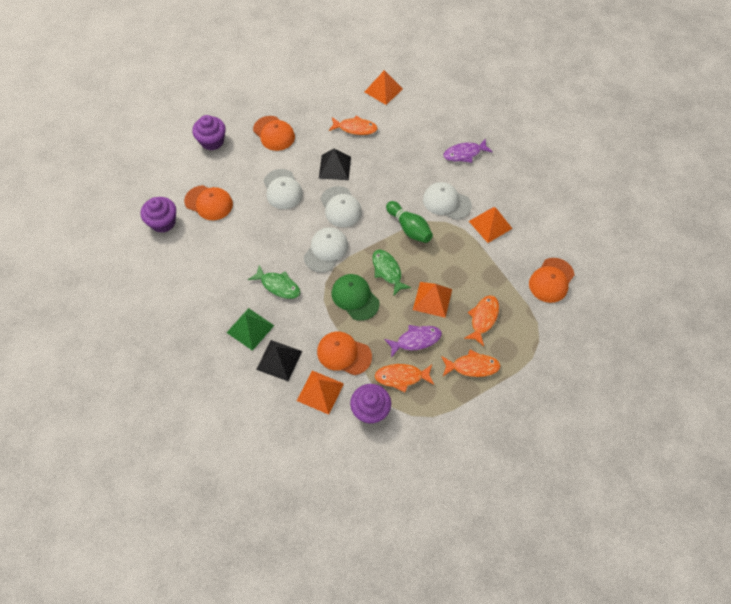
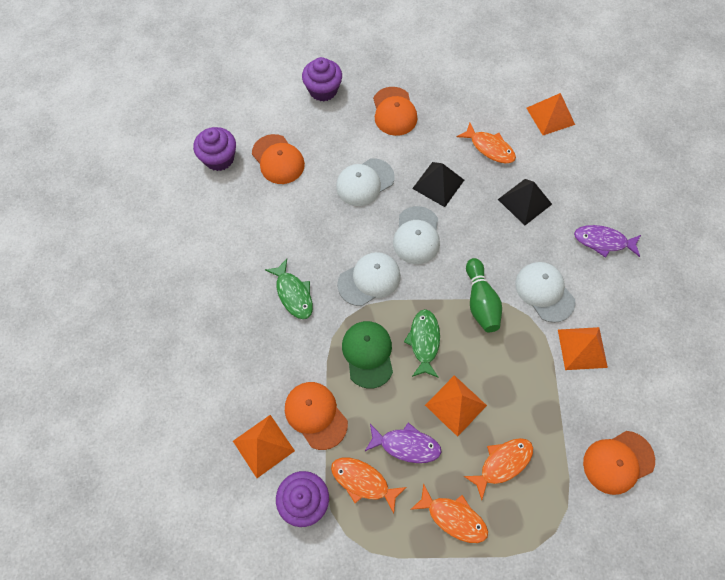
camera: 30 degrees right, 5 degrees up
green pyramid [226,308,274,351] -> none
black pyramid [256,340,302,381] -> black pyramid moved to [498,179,552,226]
white cap [263,169,303,209] -> white cap turned 45 degrees clockwise [336,158,395,206]

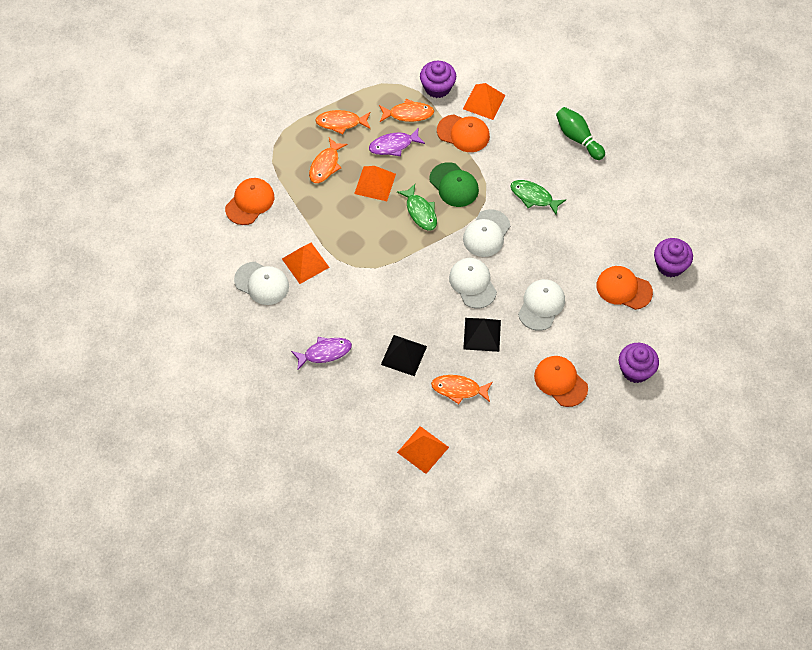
camera: 150 degrees right, 5 degrees down
green bowling pin [466,258,502,332] -> green bowling pin moved to [556,107,605,160]
white cap [515,262,575,323] -> white cap moved to [234,262,289,305]

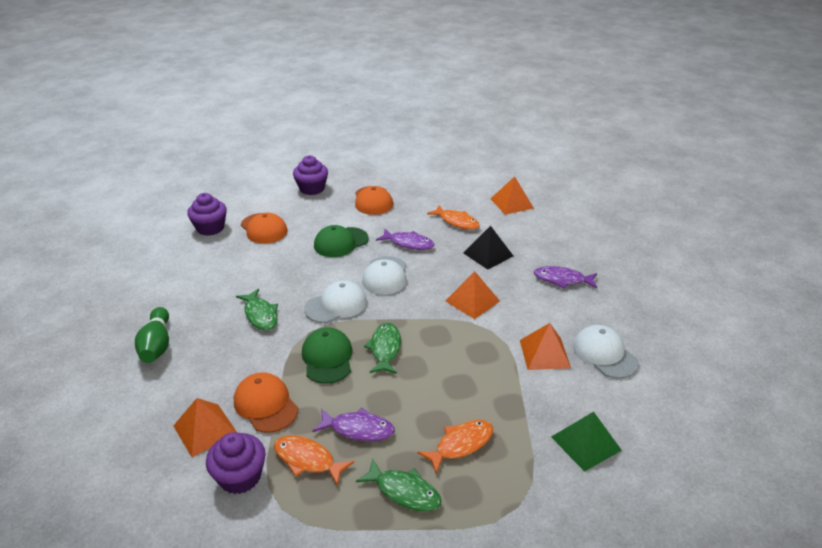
camera: 150 degrees left, 25 degrees down
orange cap [225,178,274,225] -> green pyramid [551,412,622,472]
orange fish [315,110,371,135] -> green fish [356,459,442,512]
orange pyramid [354,166,396,201] -> orange pyramid moved to [445,271,500,319]
black pyramid [463,318,501,352] -> purple fish [376,229,434,250]
white cap [518,279,565,331] -> green cap [314,225,369,257]

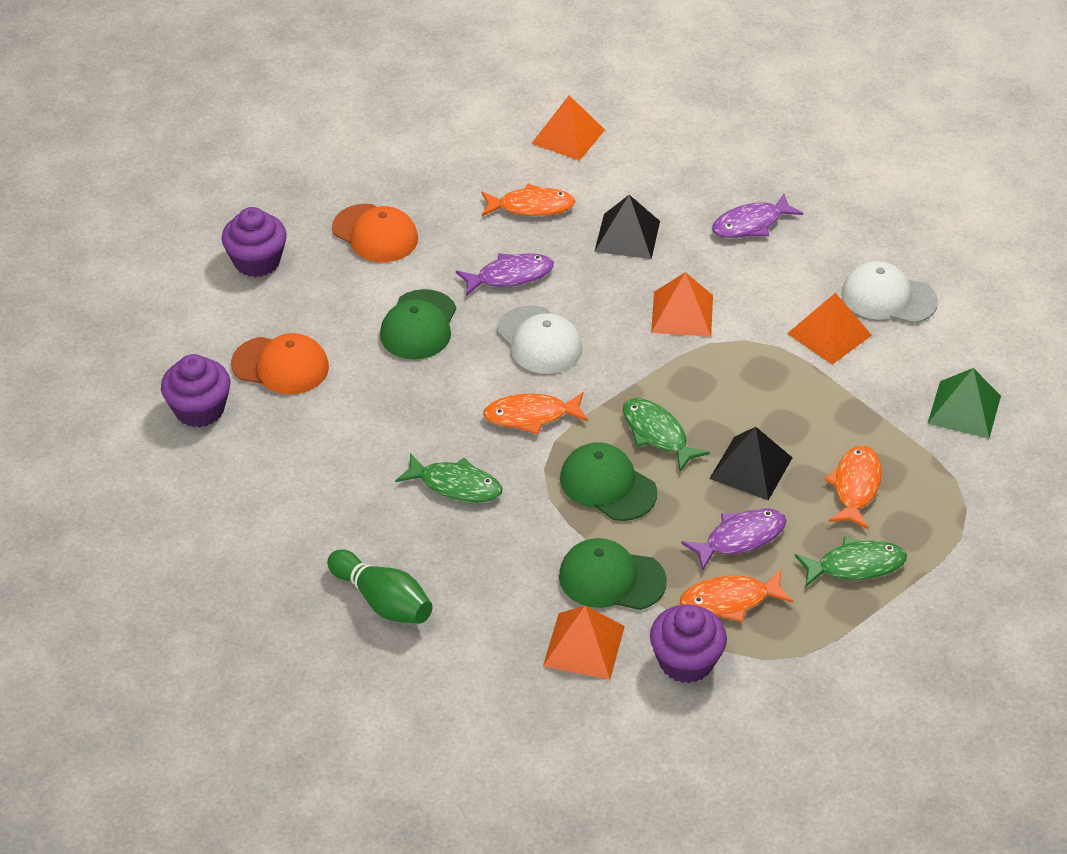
camera: 40 degrees left, 10 degrees up
orange cap [234,373,299,433] -> green cap [559,538,667,610]
white cap [304,280,367,323] -> orange fish [483,392,588,434]
none -> black pyramid [709,427,793,500]

